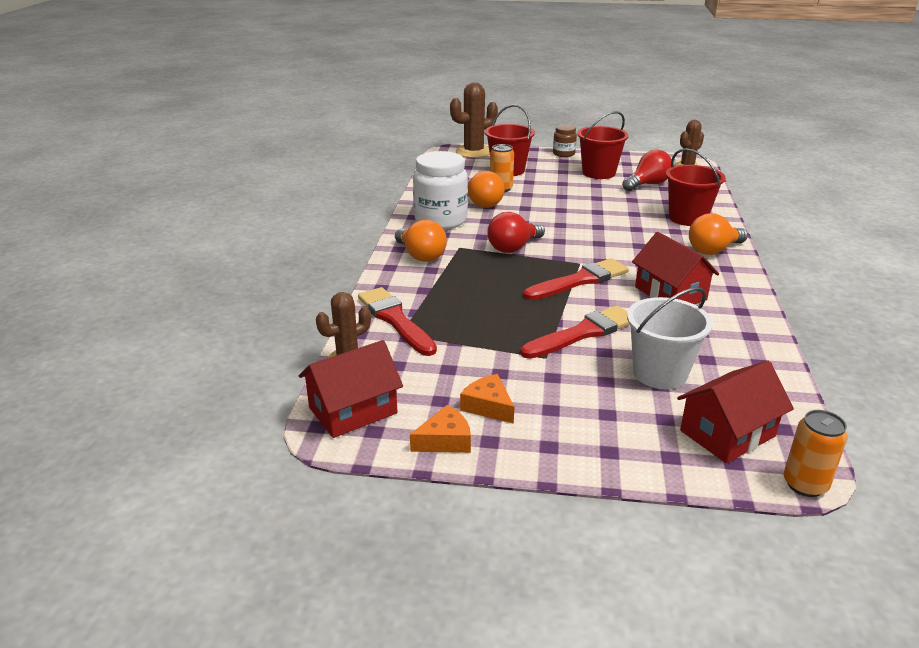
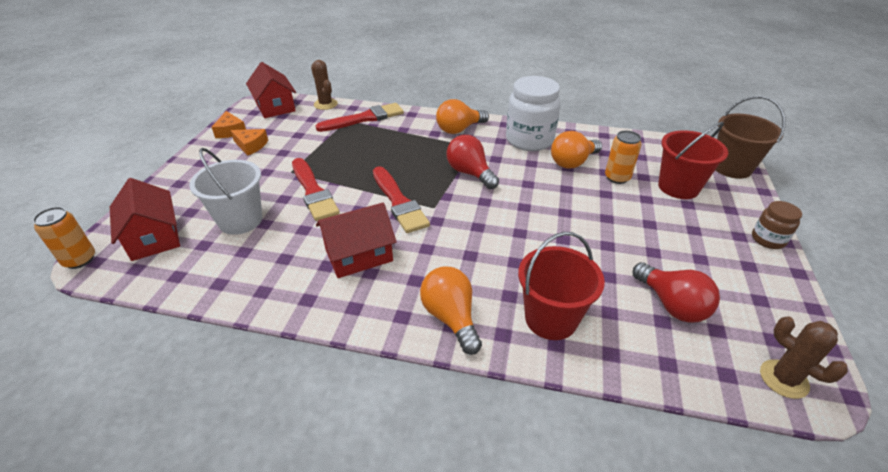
camera: 95 degrees right, 10 degrees up
brown cactus [450,82,498,158] -> brown bucket [716,96,786,179]
orange cheese [460,374,514,424] -> orange cheese turned 60 degrees clockwise [230,129,268,155]
red bucket [577,111,629,179] -> none

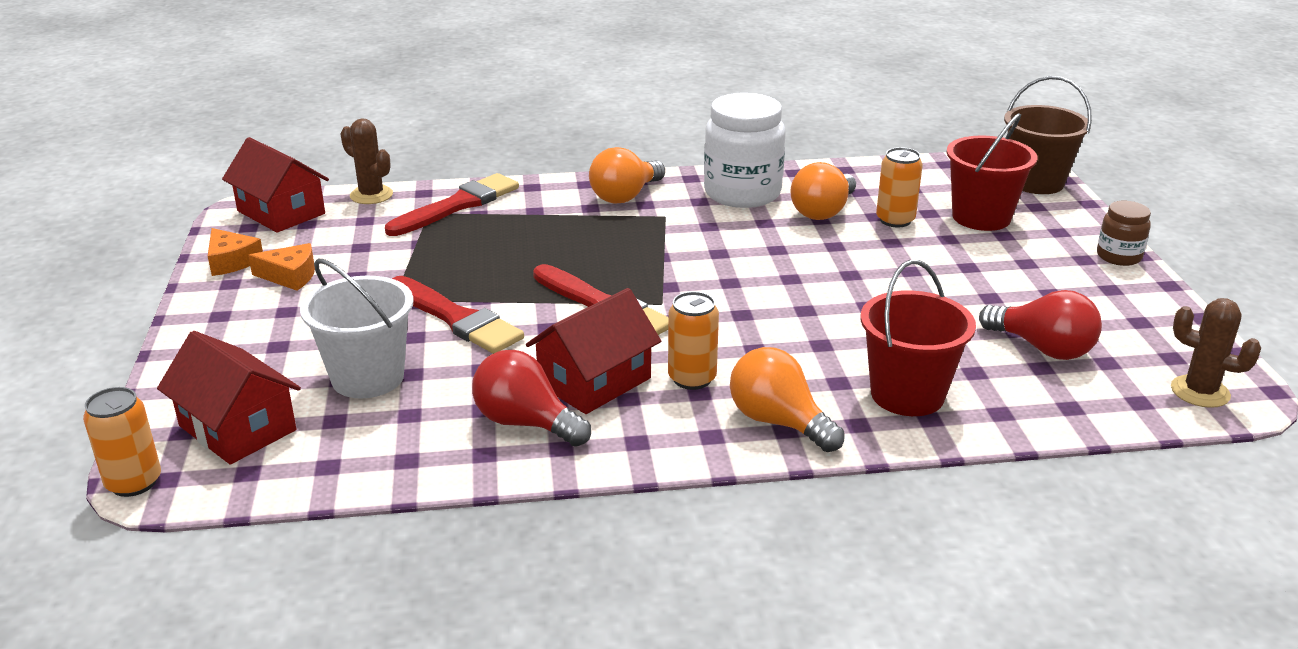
camera: 20 degrees left, 10 degrees down
red light bulb [446,135,499,189] -> red light bulb moved to [472,350,591,447]
none -> orange can [668,292,719,390]

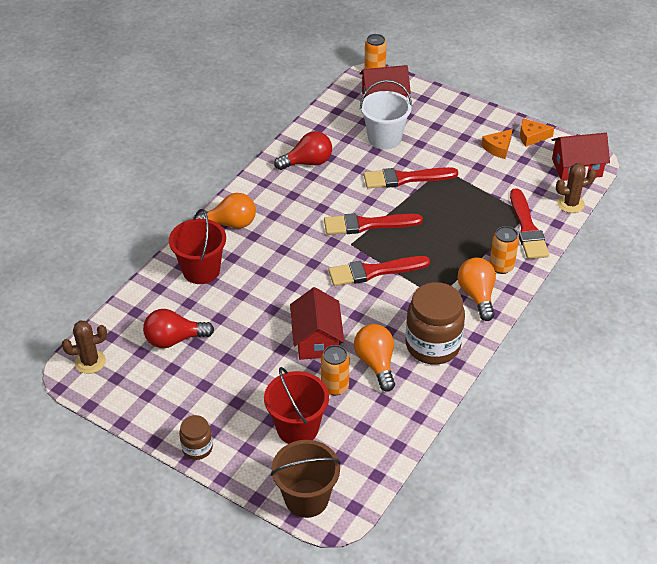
camera: 130 degrees right, 15 degrees up
red house [526,288,661,414] -> red house moved to [290,287,344,360]
orange can [668,292,719,390] -> orange can moved to [489,226,519,274]
white jar [704,93,786,208] -> brown jar [406,282,465,365]
none -> red brush [328,256,430,286]

